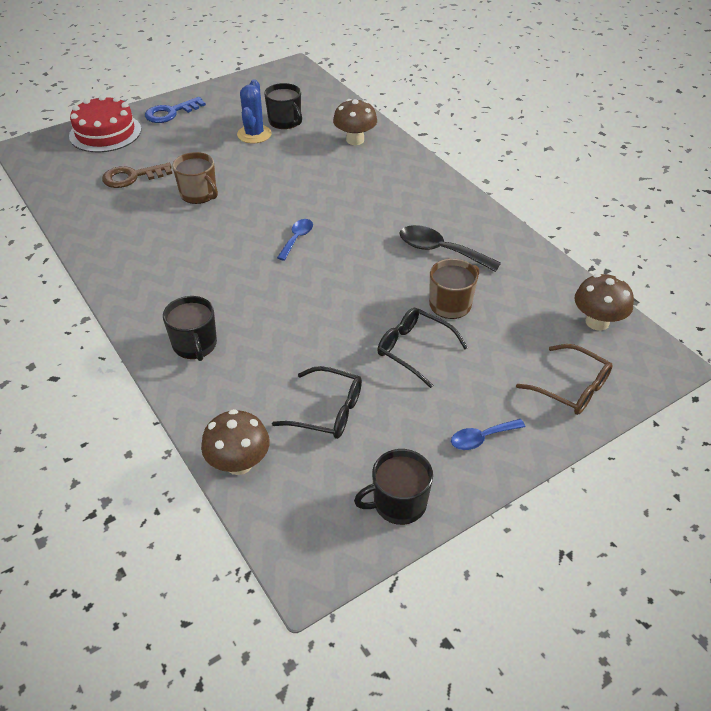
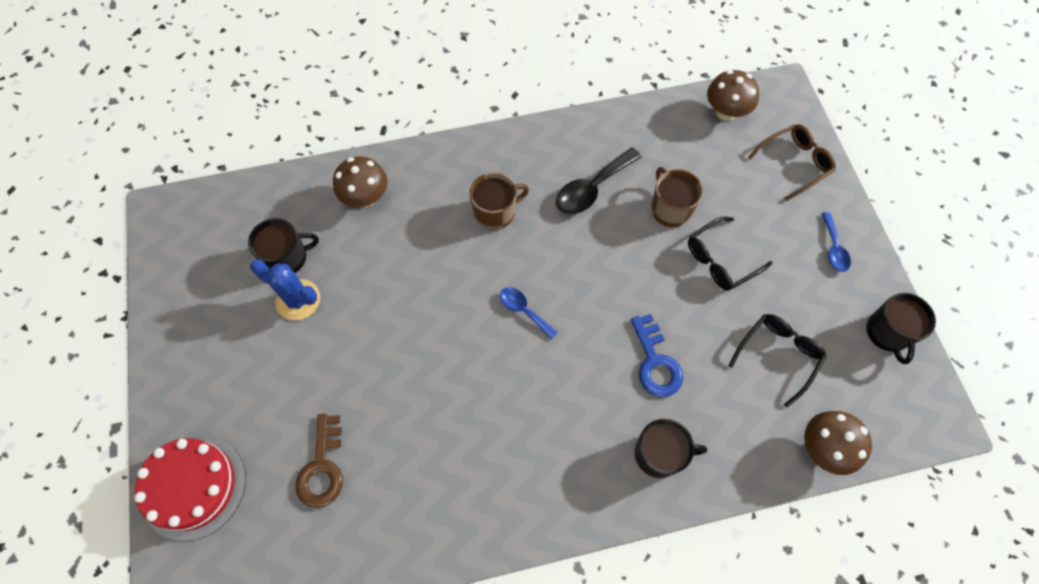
camera: 70 degrees left, 20 degrees up
blue key [145,97,206,123] -> blue key moved to [631,314,683,397]
brown mug [172,152,218,204] -> brown mug moved to [470,172,529,230]

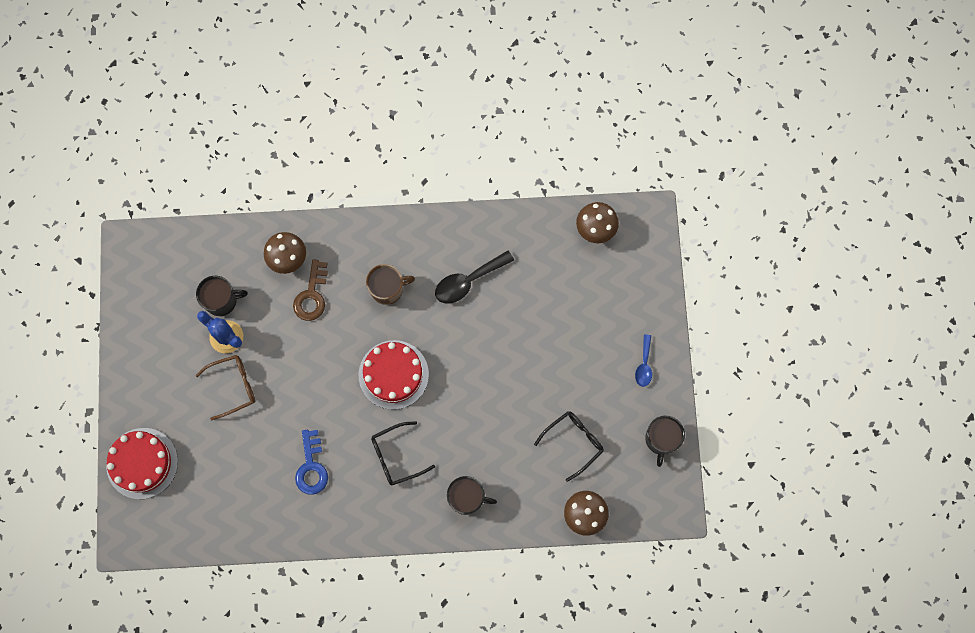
camera: 10 degrees right, 10 degrees up
brown key [295,414,343,508] -> brown key moved to [293,259,328,321]
blue spoon [500,287,558,339] -> red cake [359,340,429,410]
blue key [631,314,683,397] -> blue key moved to [295,430,328,494]
brown mug [651,167,703,227] -> none
black glasses [688,217,773,291] -> black glasses moved to [371,421,435,485]
brown glasses [748,124,836,201] -> brown glasses moved to [195,355,255,420]

